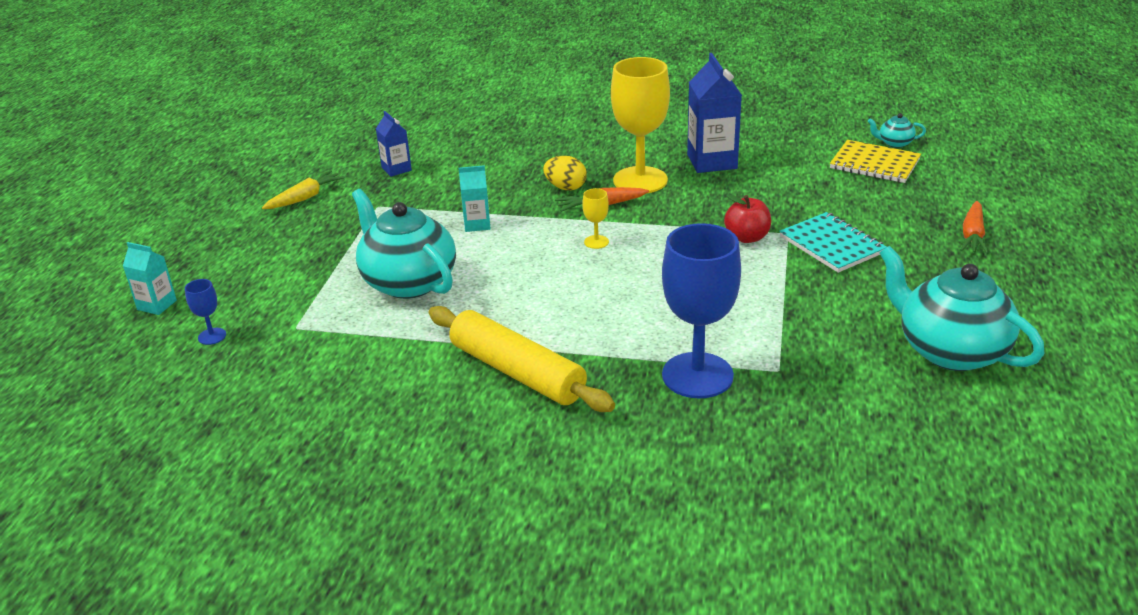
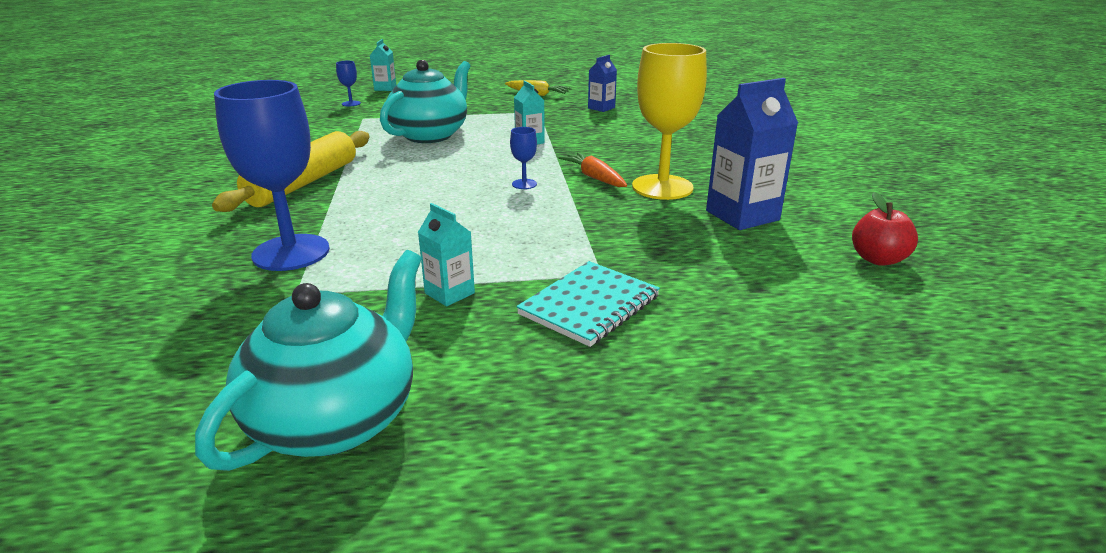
camera: 70 degrees right, 5 degrees down
yellow egg [543,156,587,191] -> none
yellow goblet [582,188,609,249] -> blue goblet [510,127,537,189]
red apple [724,194,771,243] -> red apple moved to [852,192,918,266]
yellow notebook [830,140,921,183] -> none
turquoise teapot [868,113,926,148] -> none
orange carrot [960,201,989,254] -> none
none -> turquoise carton [418,203,475,306]

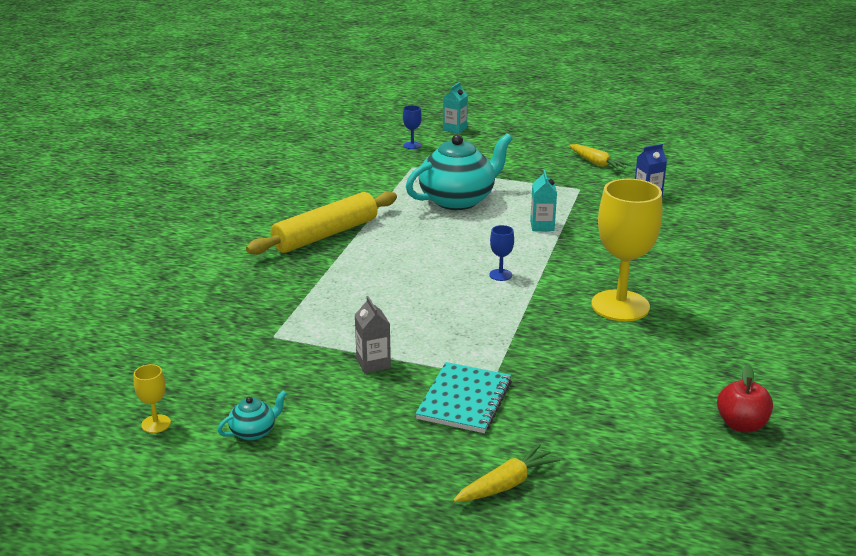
camera: 25 degrees right, 0 degrees up
turquoise teapot [195,250,422,471] -> turquoise teapot [218,390,287,441], size x0.42
blue goblet [214,80,330,271] -> none
turquoise carton [418,203,475,306] -> grey carton [355,296,391,373]
turquoise notebook [516,261,660,347] -> turquoise notebook turned 45 degrees counterclockwise [415,362,512,433]
orange carrot [558,153,627,187] -> none
blue carton [706,78,798,230] -> none
none -> yellow goblet [134,364,171,433]
none -> yellow carrot [453,444,561,502]

